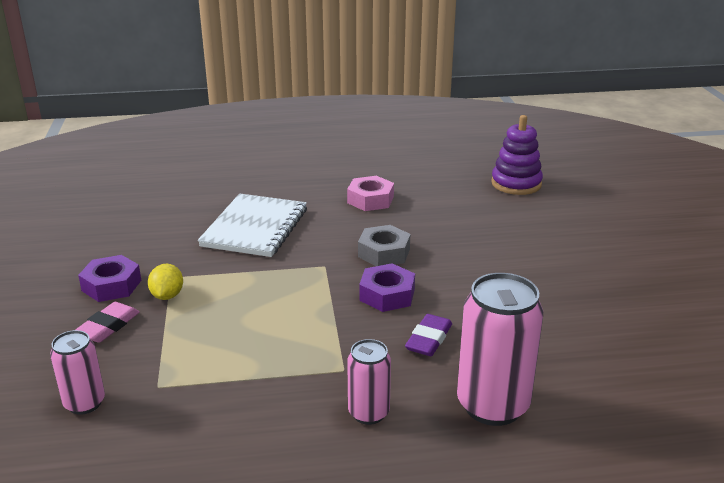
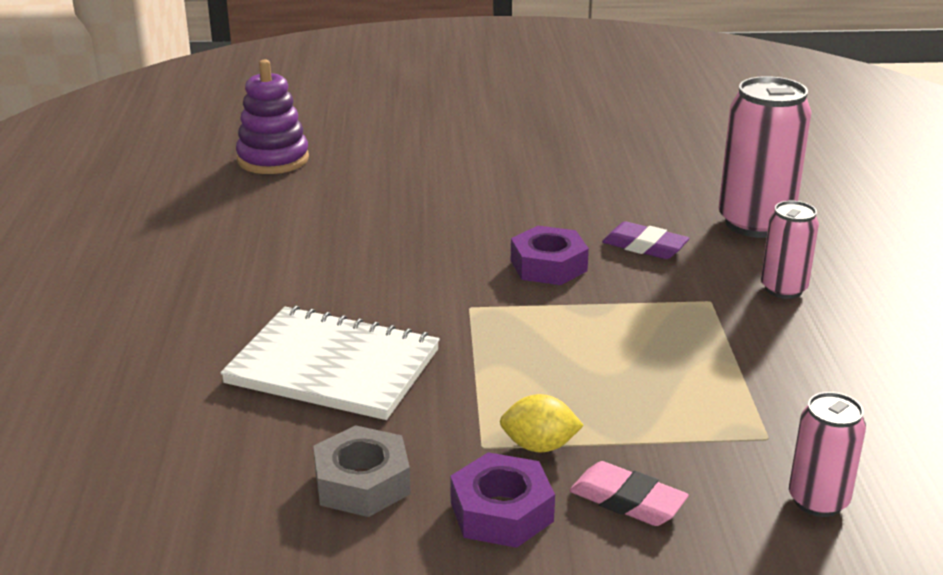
camera: 85 degrees left, 0 degrees up
pink nut [347,176,394,211] -> none
grey nut [358,225,410,266] -> grey nut moved to [313,425,411,517]

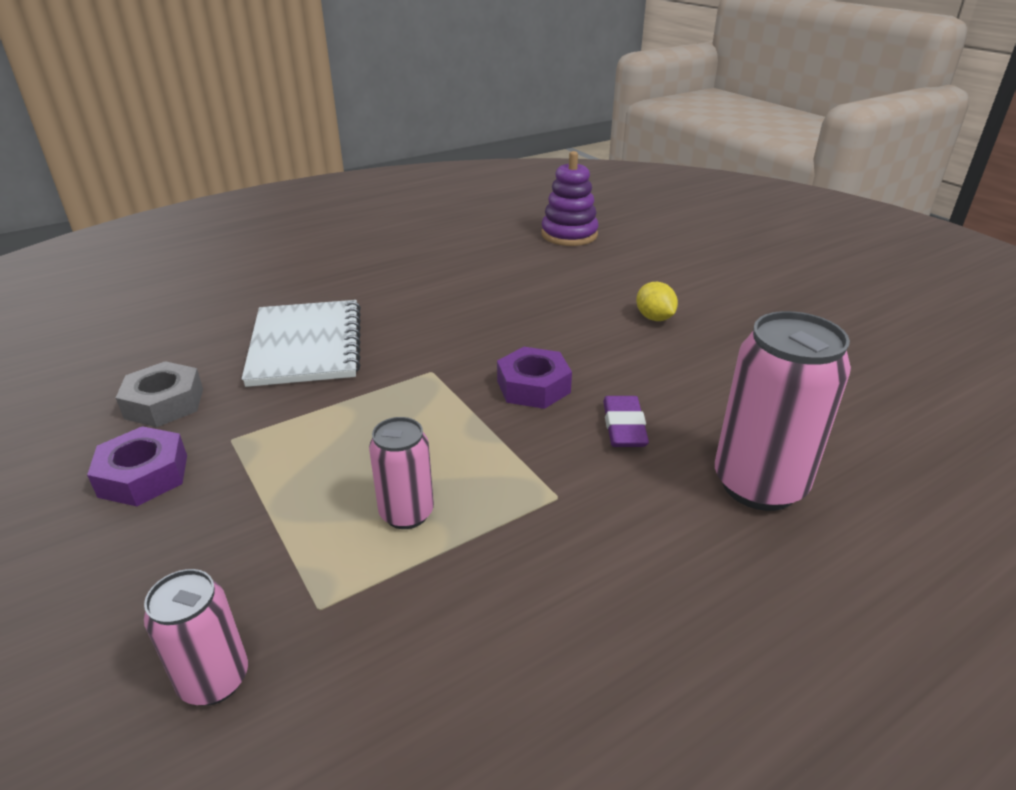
camera: 60 degrees right, 5 degrees up
yellow lemon [500,394,584,452] -> yellow lemon moved to [636,282,678,321]
pink eraser [569,461,689,526] -> none
pink can [761,201,819,299] -> pink can moved to [369,417,434,529]

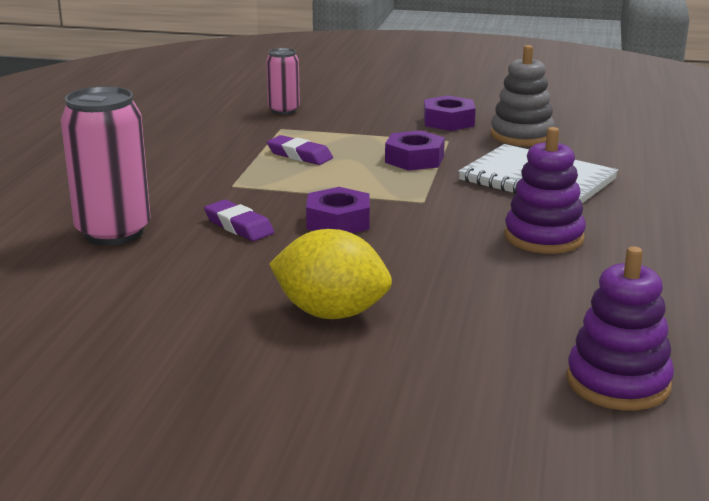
camera: 135 degrees right, 10 degrees down
grey nut [116,361,203,427] -> grey stacking toy [491,45,555,146]
pink can [369,417,434,529] -> purple eraser [267,135,333,165]
yellow lemon [636,282,678,321] -> yellow lemon [269,229,392,319], size x1.80
none -> purple nut [385,130,445,171]
none -> purple stacking toy [504,127,586,254]

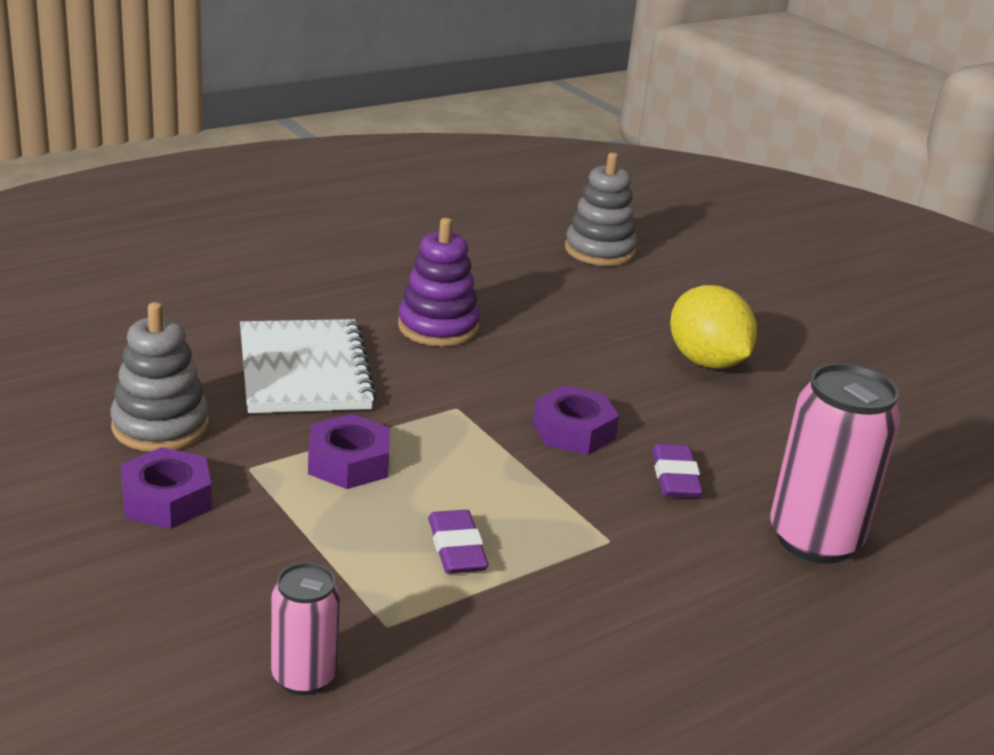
camera: 140 degrees left, 5 degrees up
purple stacking toy [567,246,674,411] -> grey stacking toy [565,152,637,266]

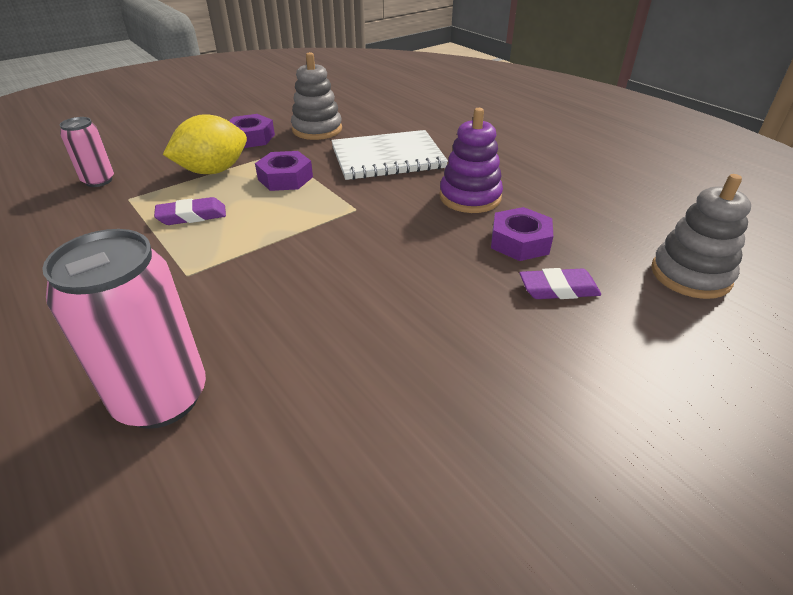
camera: 90 degrees right, 10 degrees up
purple nut [533,385,619,455] -> purple nut moved to [491,207,553,261]
purple eraser [652,444,703,498] -> purple eraser moved to [519,268,601,299]
yellow lemon [670,285,757,369] -> yellow lemon moved to [163,114,247,174]

